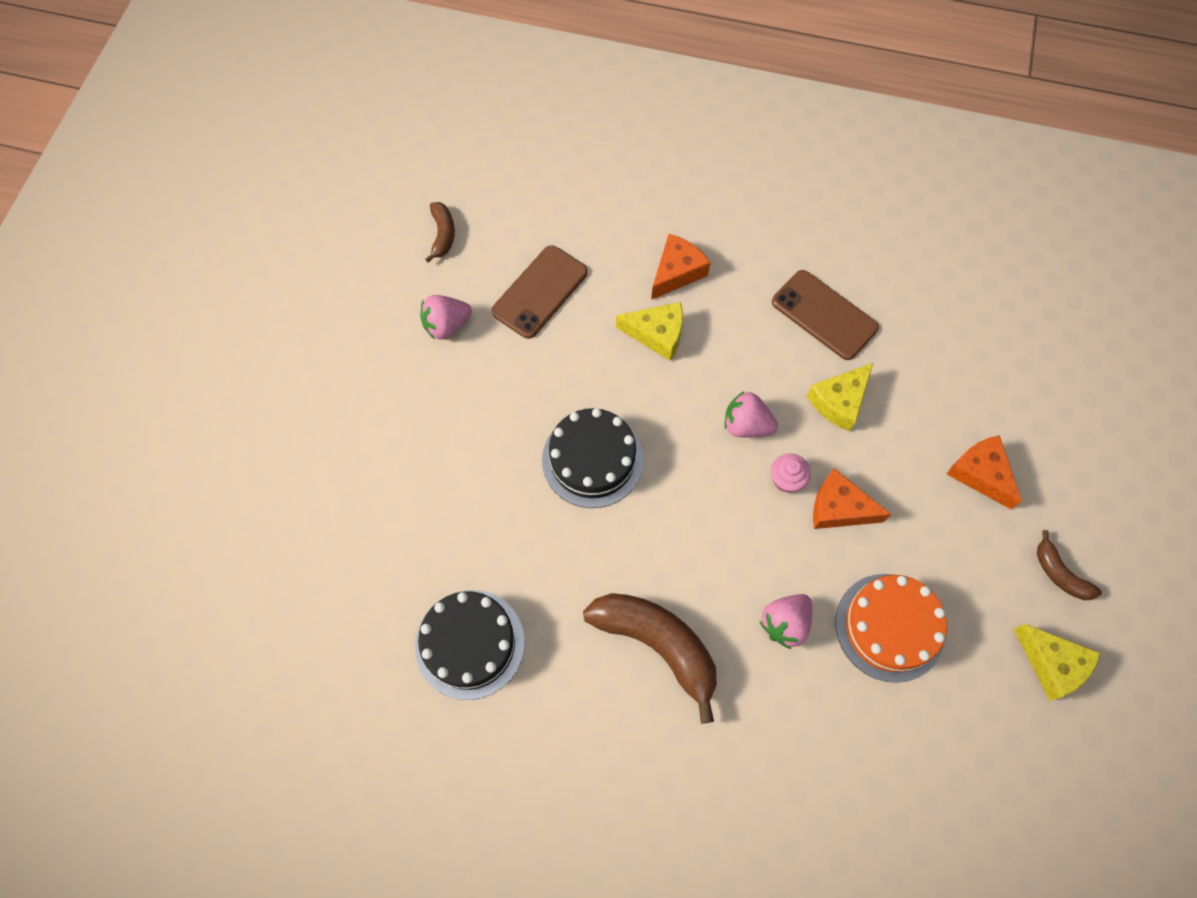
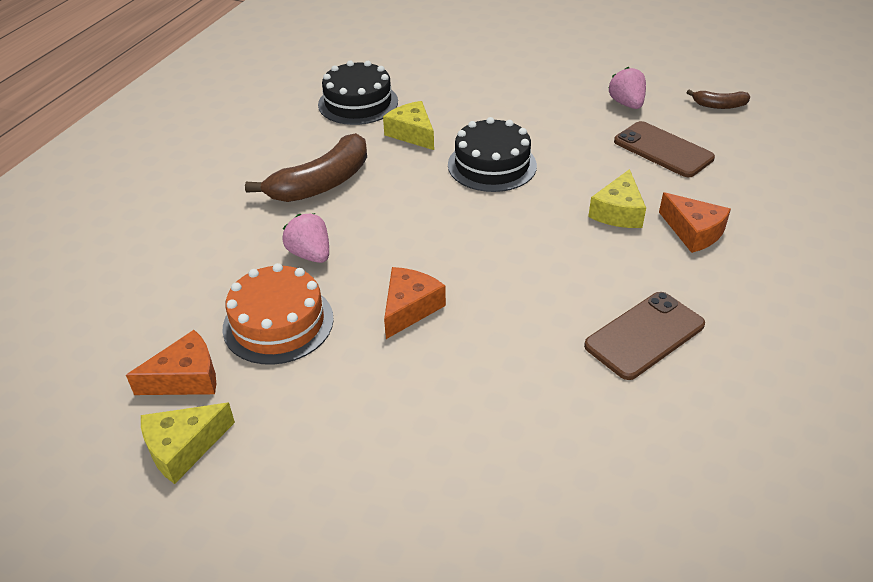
camera: 100 degrees right, 25 degrees down
pink strawberry [725,392,778,438] -> none
pink cupcake [771,454,811,493] -> none
yellow cheese [807,363,873,431] -> yellow cheese moved to [383,101,434,150]
orange cheese [947,435,1022,509] -> orange cheese moved to [126,330,216,395]
brown banana [1037,530,1102,600] -> none

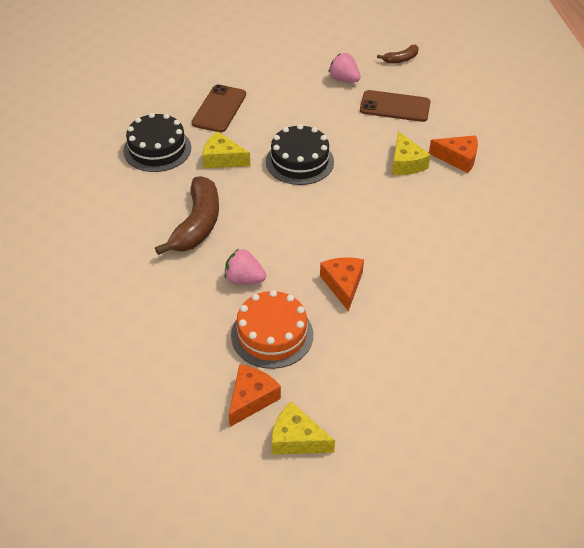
camera: 35 degrees left, 5 degrees up
yellow cheese [141,403,235,484] -> yellow cheese turned 90 degrees clockwise [272,402,335,455]
brown phone [584,292,705,380] -> brown phone moved to [192,84,246,132]

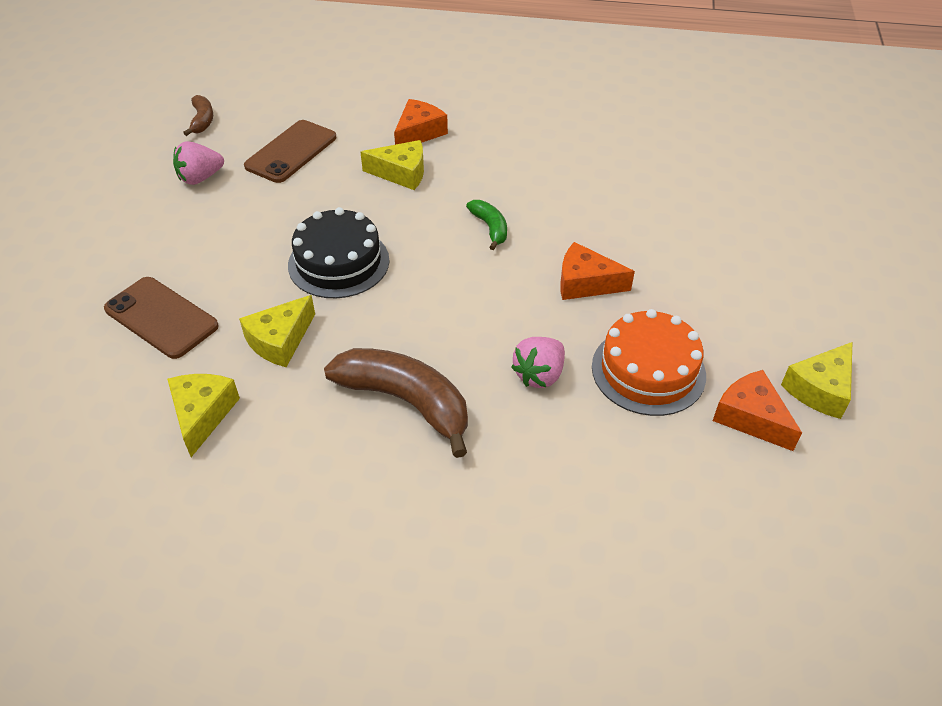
camera: 70 degrees left, 0 degrees up
black cake [123,113,191,172] -> yellow cheese [167,374,240,457]
none -> green banana [466,200,507,250]

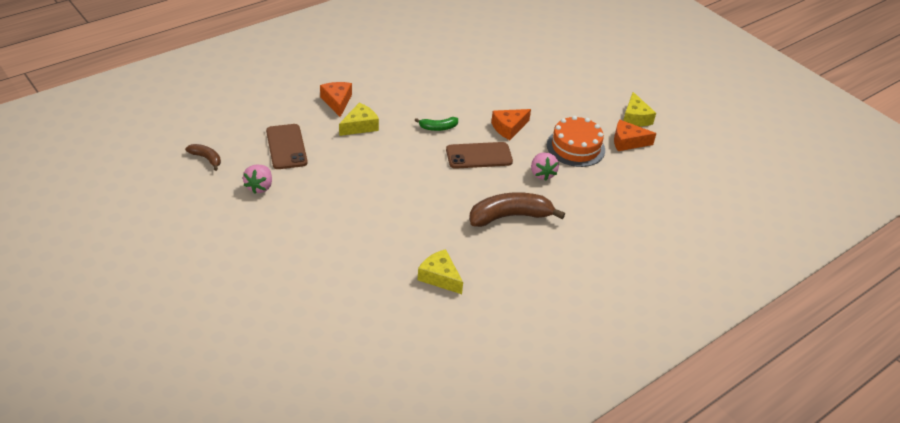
camera: 50 degrees left, 5 degrees down
brown phone [104,277,219,359] -> brown phone moved to [446,142,513,169]
yellow cheese [239,295,315,367] -> none
black cake [288,207,389,298] -> none
green banana [466,200,507,250] -> green banana turned 150 degrees clockwise [415,117,458,131]

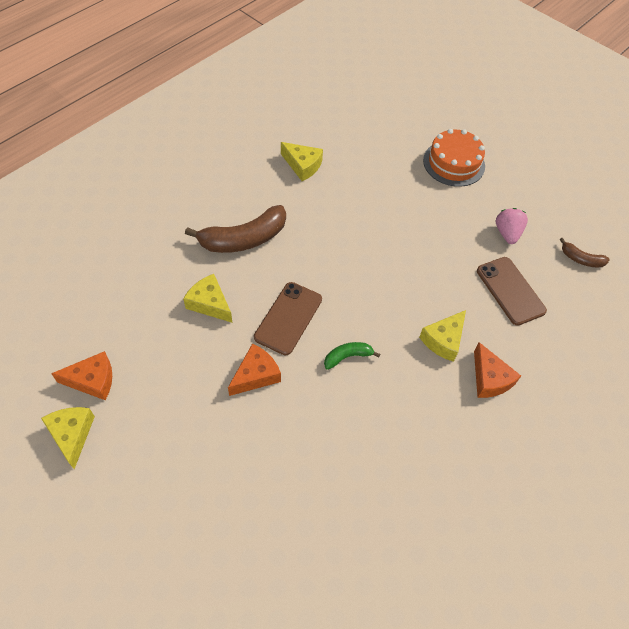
camera: 170 degrees right, 15 degrees up
brown phone [446,142,513,169] -> brown phone turned 45 degrees counterclockwise [254,282,322,355]
pink strawberry [531,152,559,181] -> yellow cheese [183,274,232,322]
orange cake [547,116,605,167] -> orange cake moved to [423,129,485,187]

